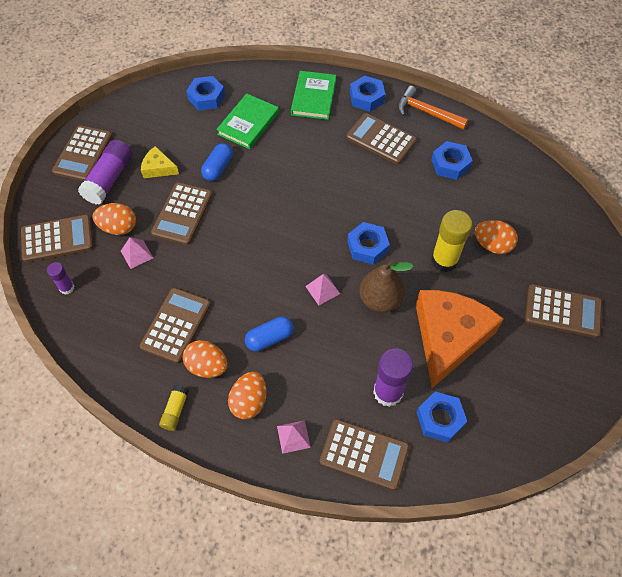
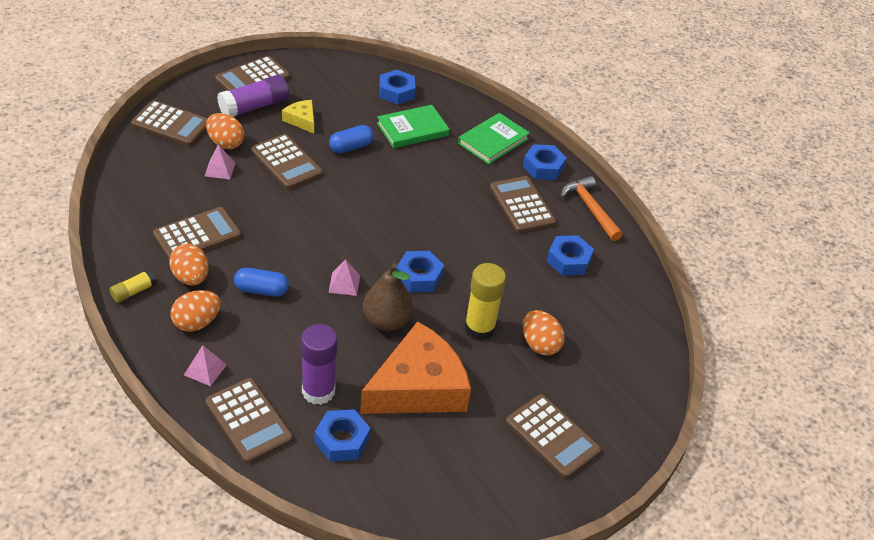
camera: 30 degrees right, 15 degrees down
purple glue stick [47,262,75,295] -> none
brown calculator [151,182,212,245] -> brown calculator turned 90 degrees counterclockwise [251,134,323,189]

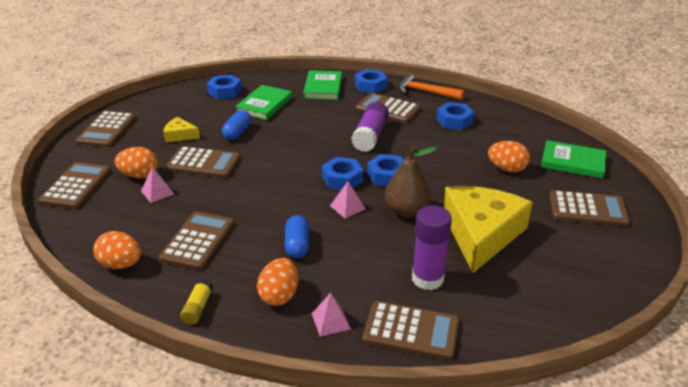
camera: 35 degrees left, 10 degrees down
brown calculator [131,100,208,146] -> brown calculator turned 60 degrees counterclockwise [39,162,111,209]
orange egg [169,244,209,286] -> orange egg moved to [93,231,141,269]
purple glue stick [217,75,289,117] -> purple glue stick moved to [351,102,389,152]
blue capsule [234,268,289,297] -> blue capsule turned 60 degrees counterclockwise [285,215,309,258]
blue nut [315,409,370,462] -> blue nut moved to [322,157,363,190]
orange cheese [360,321,471,414] -> yellow cheese [443,186,533,273]
yellow glue stick [464,263,506,341] -> none
none -> green book [541,140,606,179]

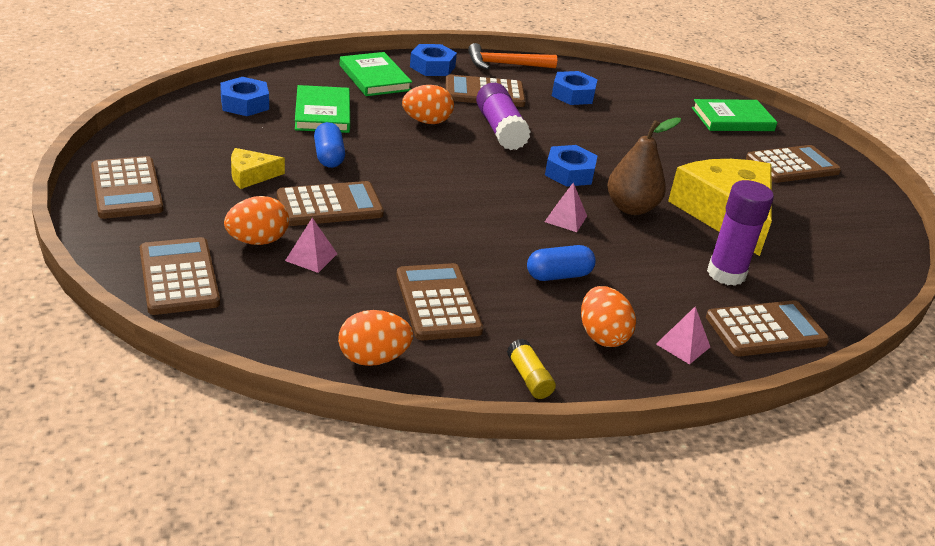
camera: 35 degrees left, 0 degrees up
blue capsule [285,215,309,258] -> blue capsule turned 75 degrees counterclockwise [527,245,595,281]
blue nut [322,157,363,190] -> none
orange egg [488,141,530,172] -> orange egg moved to [402,85,454,124]

